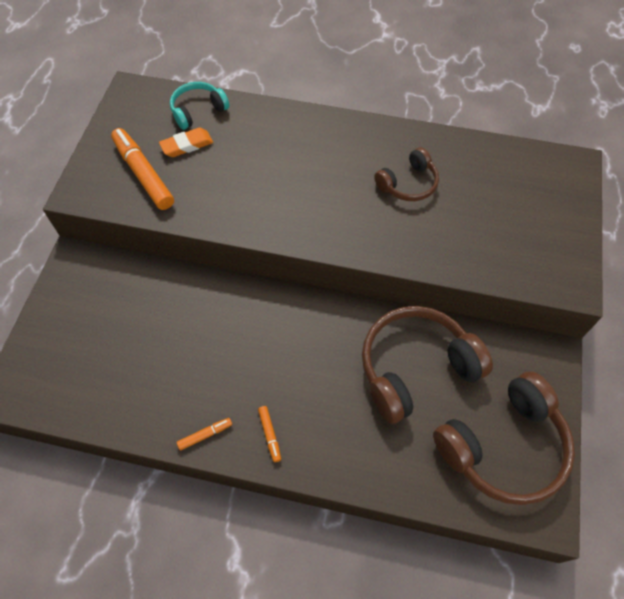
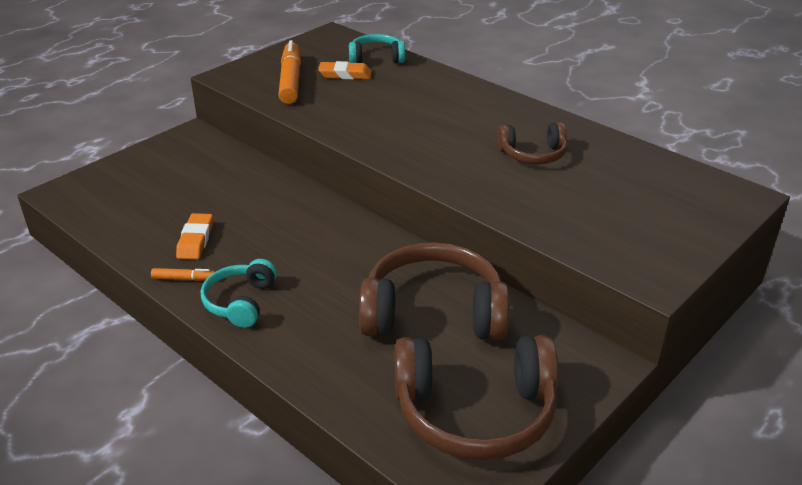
camera: 30 degrees right, 25 degrees down
orange marker [258,406,281,462] -> turquoise headphones [201,259,277,328]
none -> orange eraser [176,213,213,260]

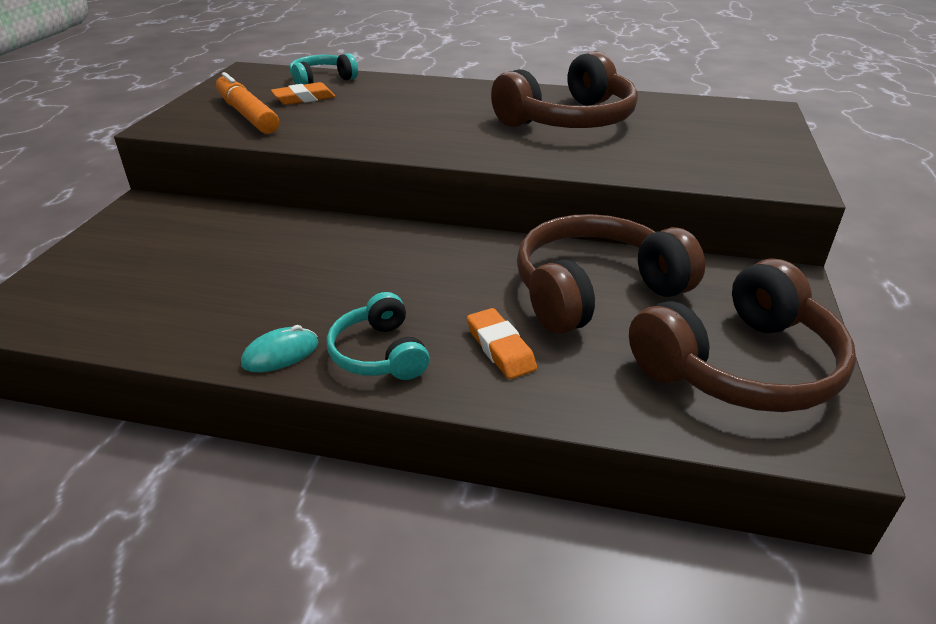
camera: 30 degrees left, 0 degrees up
orange marker [151,268,215,281] -> turquoise mouse [241,325,318,372]
orange eraser [176,213,213,260] -> orange eraser moved to [467,308,537,379]
brown headphones [497,122,567,164] -> brown headphones [491,51,638,128], size x1.83

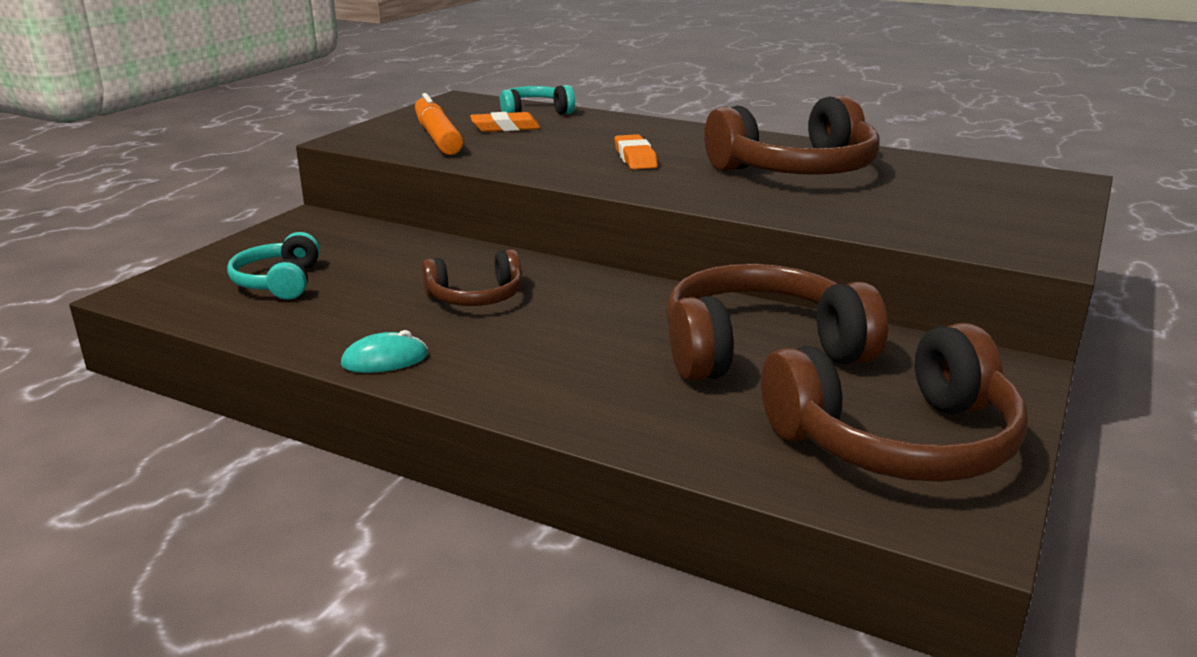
camera: 15 degrees right, 10 degrees down
turquoise headphones [327,292,429,380] -> turquoise headphones moved to [227,232,320,299]
orange eraser [467,308,537,379] -> orange eraser moved to [615,134,658,169]
none -> brown headphones [422,249,522,306]

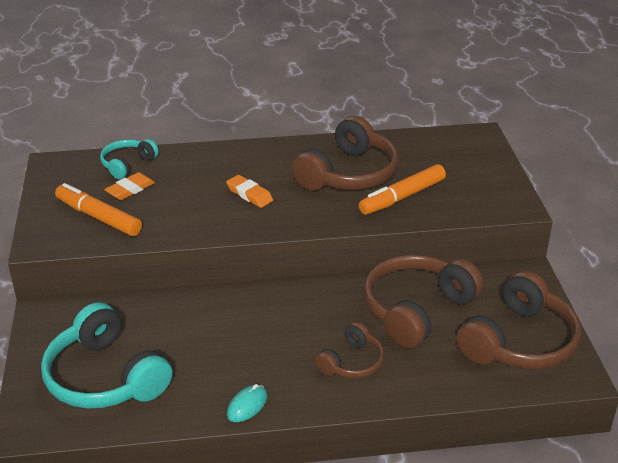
camera: 35 degrees left, 10 degrees up
turquoise headphones [227,232,320,299] -> turquoise headphones [41,302,172,409], size x1.83
brown headphones [422,249,522,306] -> brown headphones moved to [315,322,384,378]
none -> orange marker [359,164,446,215]

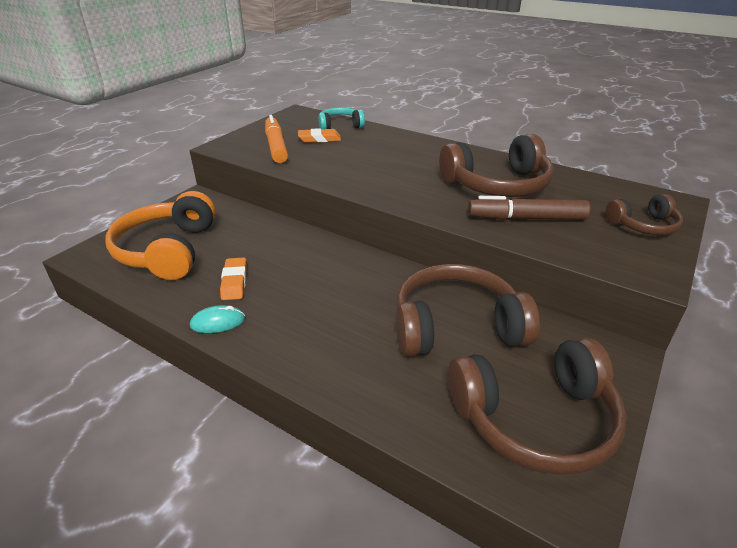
camera: 40 degrees right, 0 degrees up
turquoise headphones [41,302,172,409] -> orange headphones [105,191,216,280]
orange eraser [226,175,273,208] -> orange eraser moved to [220,257,247,300]
brown headphones [315,322,384,378] -> brown headphones moved to [606,194,683,235]
orange marker [359,164,446,215] -> brown marker [468,196,590,220]

